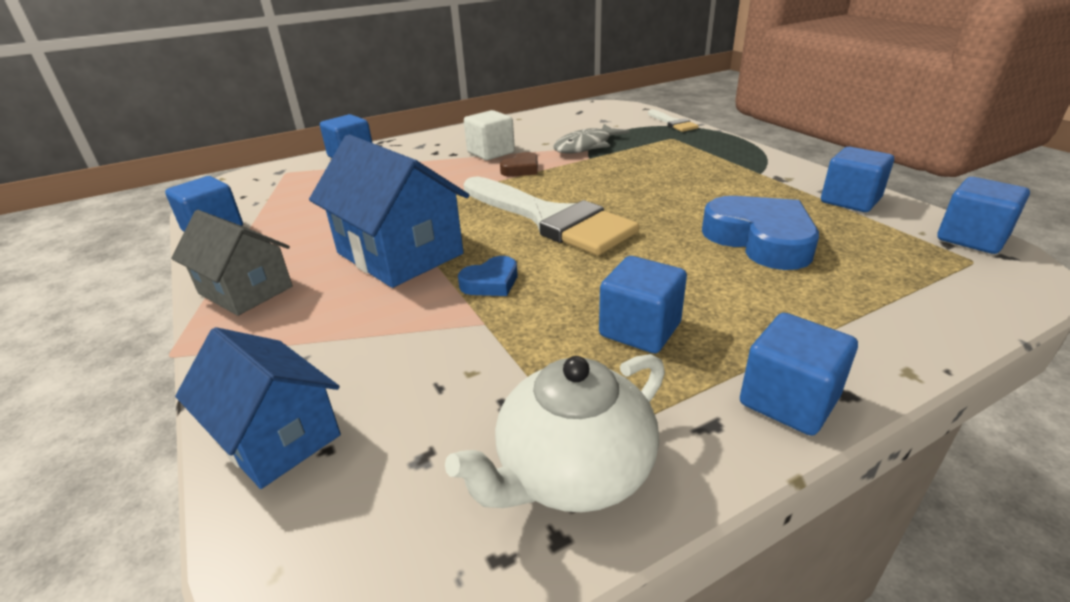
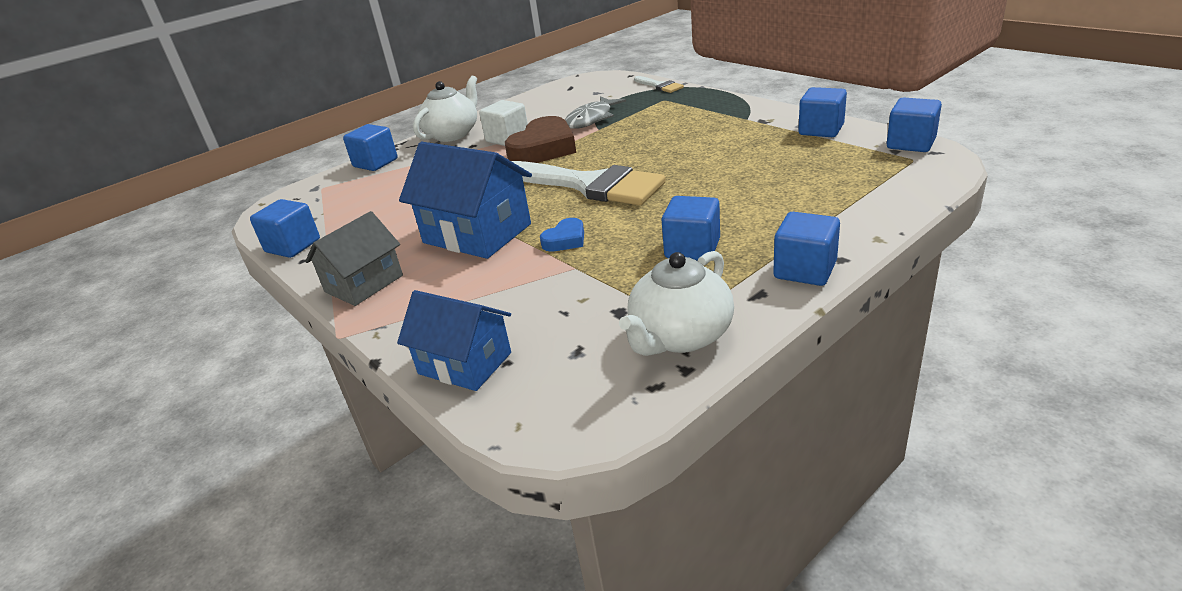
camera: 10 degrees left, 0 degrees up
grey house [171,210,293,316] -> grey house turned 75 degrees counterclockwise [305,211,403,306]
brown heart [500,152,538,177] -> brown heart [505,116,576,163], size x2.01
blue heart [702,196,819,270] -> none
none -> white teapot [413,76,477,142]

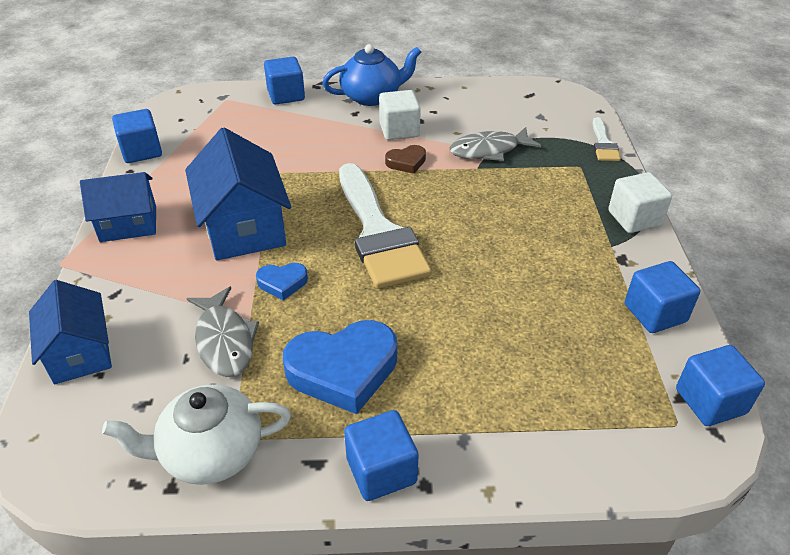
camera: 35 degrees right, 10 degrees up
grey house [305,211,403,306] -> blue house [80,172,156,242]
white teapot [413,76,477,142] -> blue teapot [322,44,421,106]
brown heart [505,116,576,163] -> brown heart [385,145,426,174], size x0.50
blue cube [662,196,720,261] -> blue heart [283,320,397,414]
none -> grey fish [186,286,259,377]
none -> white cube [608,172,672,233]

